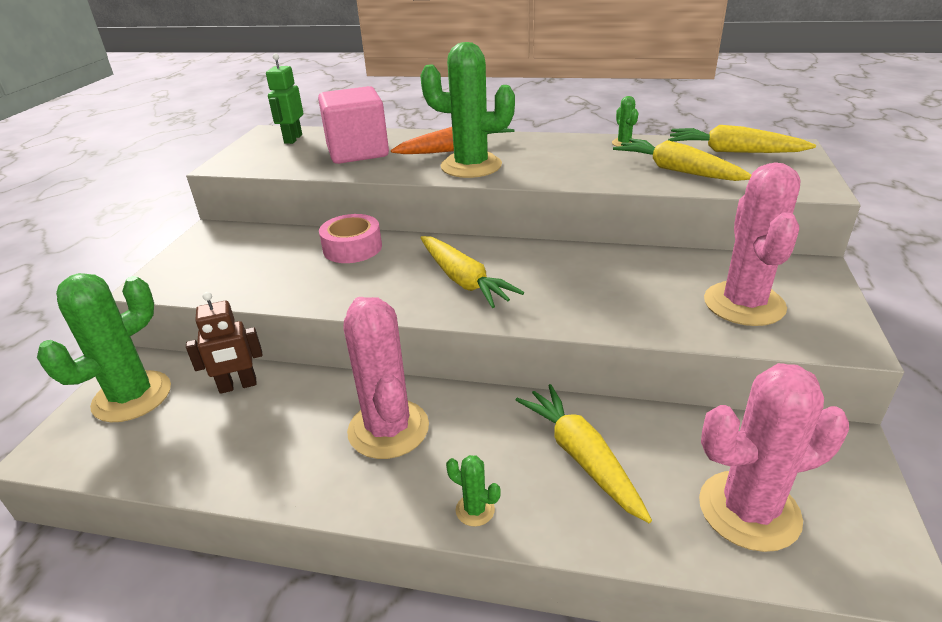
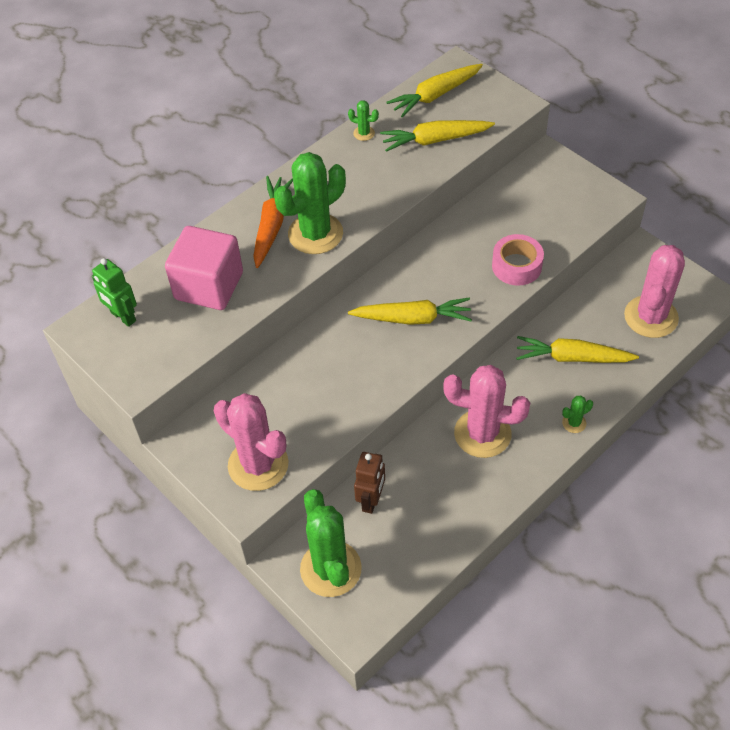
camera: 55 degrees left, 20 degrees up
pink tape [319,214,382,263] -> pink tape moved to [492,234,544,286]
pink cactus [704,162,800,326] -> pink cactus moved to [214,393,289,491]

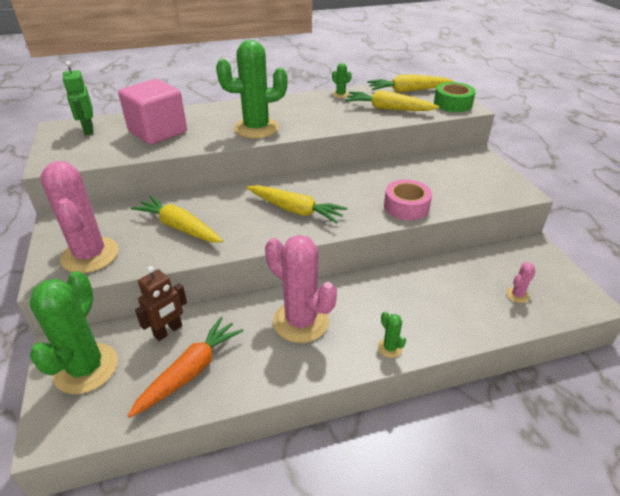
camera: 25 degrees right, 15 degrees down
orange carrot [253,176,293,268] -> orange carrot moved to [128,317,243,418]
yellow carrot [516,336,639,363] -> yellow carrot moved to [131,196,223,242]
green cactus [562,396,593,433] -> green cactus turned 60 degrees clockwise [378,311,406,358]
pink cactus [624,245,685,338] -> pink cactus [506,262,536,303], size x0.42
none -> green tape [434,82,476,112]

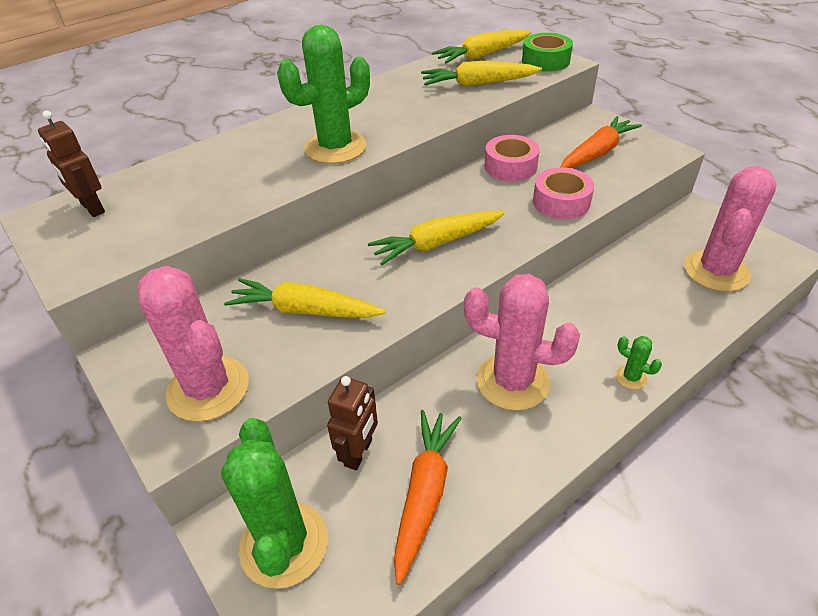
camera: 20 degrees left, 5 degrees up
green robot [63,61,93,135] -> brown robot [38,111,105,217]
pink cube [118,79,187,145] -> none
yellow carrot [247,185,348,223] -> yellow carrot turned 150 degrees clockwise [368,211,505,265]
green cactus [332,63,352,98] -> none
pink cactus [506,262,536,303] -> pink cactus [684,166,777,292], size x2.39
none -> pink tape [485,135,540,181]
none -> orange carrot [561,116,642,168]

